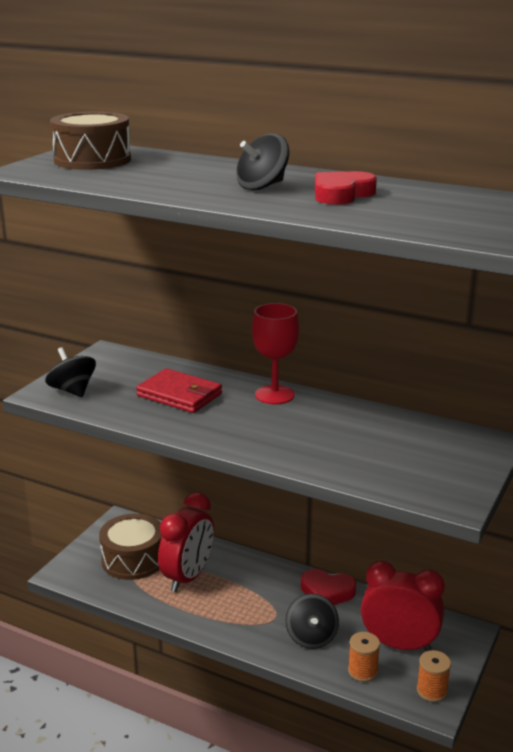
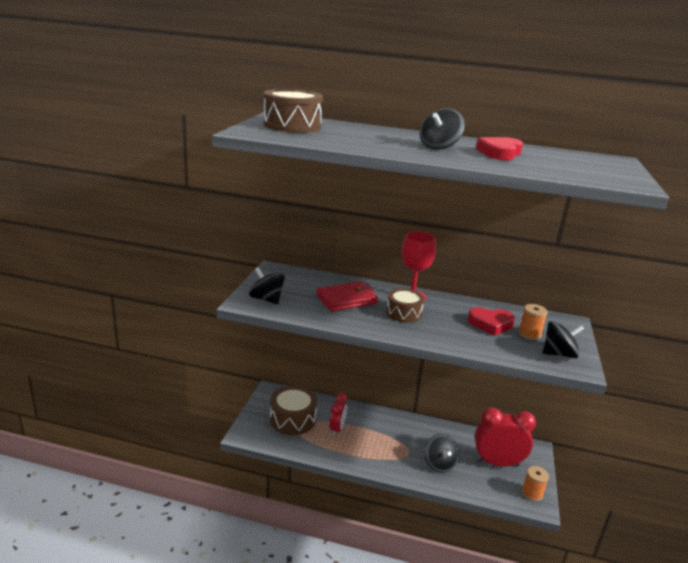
camera: 15 degrees left, 0 degrees up
red wallet [136,368,222,413] -> red wallet turned 45 degrees counterclockwise [316,281,378,311]
red clock [158,492,214,592] -> red clock [329,393,348,436], size x0.59
red heart [301,569,356,605] -> red heart moved to [468,307,515,336]
orange spool [348,632,380,682] -> orange spool moved to [519,304,548,340]
none -> brown drum [386,288,424,323]
none -> black spinning top [543,321,584,358]

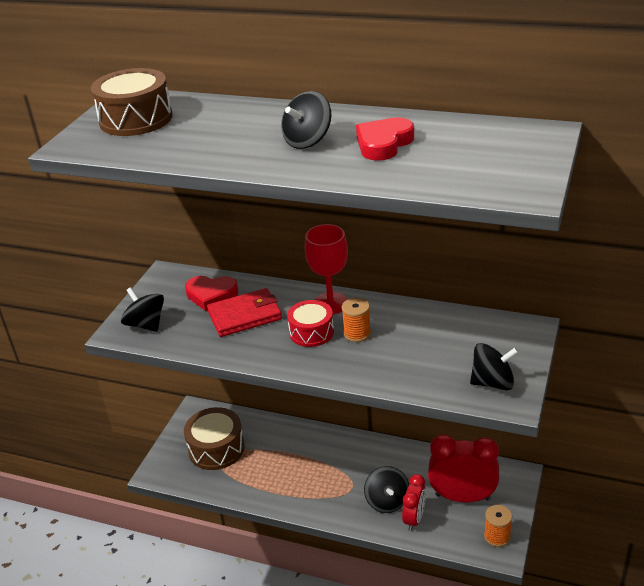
camera: 10 degrees right, 10 degrees up
red clock [329,393,348,436] -> red clock moved to [402,474,426,531]
brown drum [386,288,424,323] -> red drum [287,300,334,347]
red heart [468,307,515,336] -> red heart moved to [185,276,238,311]
orange spool [519,304,548,340] -> orange spool moved to [342,298,371,342]

